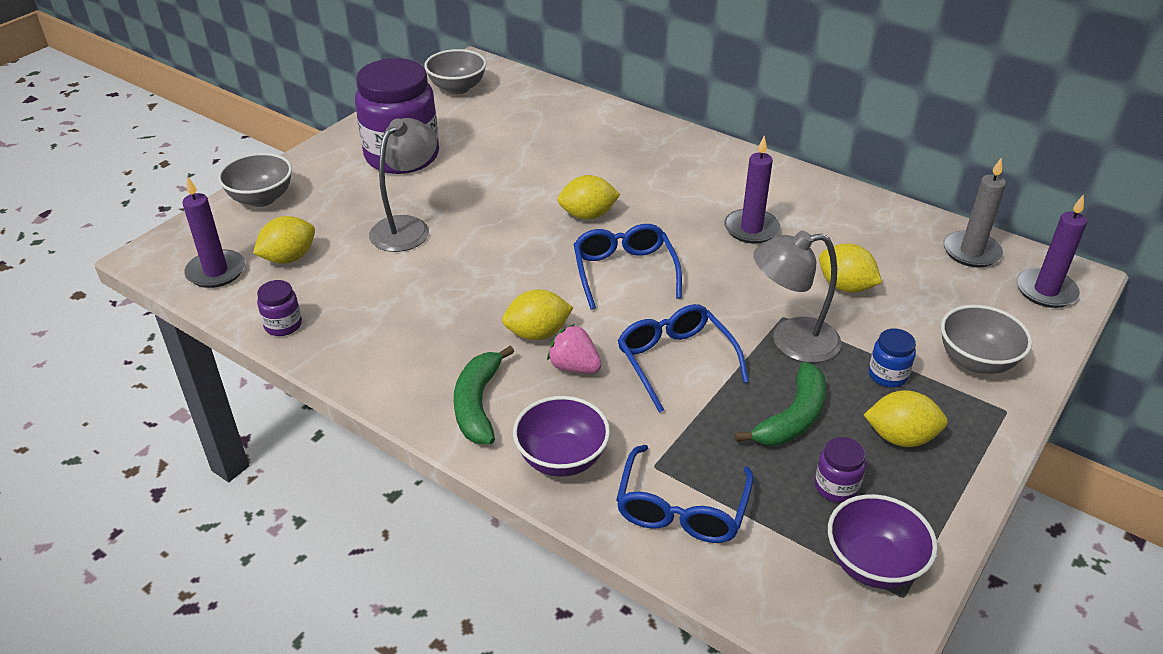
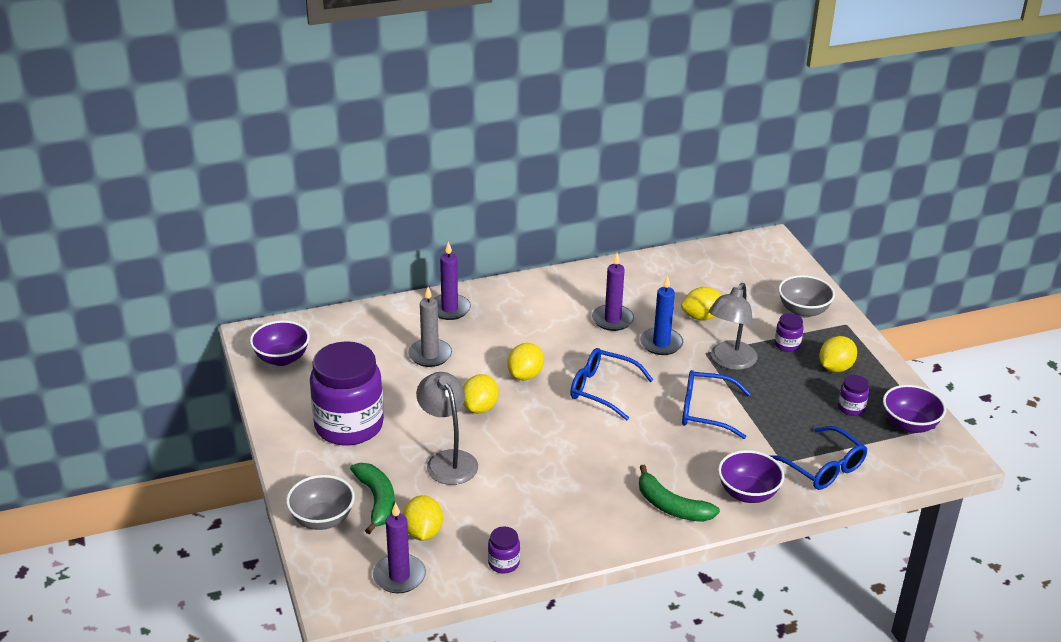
camera: 55 degrees left, 5 degrees down
grey bowl [424,49,487,94] -> purple bowl [250,320,310,366]
yellow lemon [502,289,573,340] -> yellow lemon moved to [463,374,498,413]
pink strawberry [547,324,602,373] -> none
green banana [734,362,826,446] -> green banana moved to [350,463,395,534]
blue jar [869,329,916,388] -> purple jar [775,313,804,352]
grey candle [943,157,1006,267] -> grey candle moved to [408,287,452,367]
purple candle [1017,195,1087,308] -> purple candle moved to [434,241,471,320]
none -> blue candle [640,275,683,355]

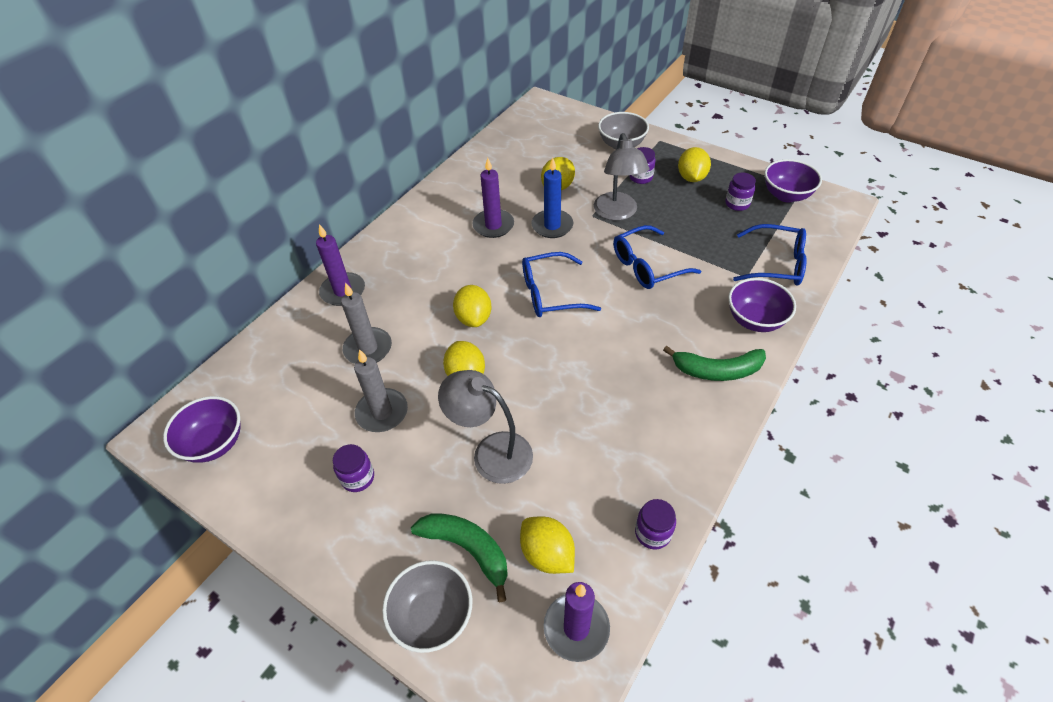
camera: 35 degrees left, 15 degrees up
purple jar [310,341,384,446] -> purple jar [333,444,374,492], size x0.41
none -> grey candle [354,349,408,432]

